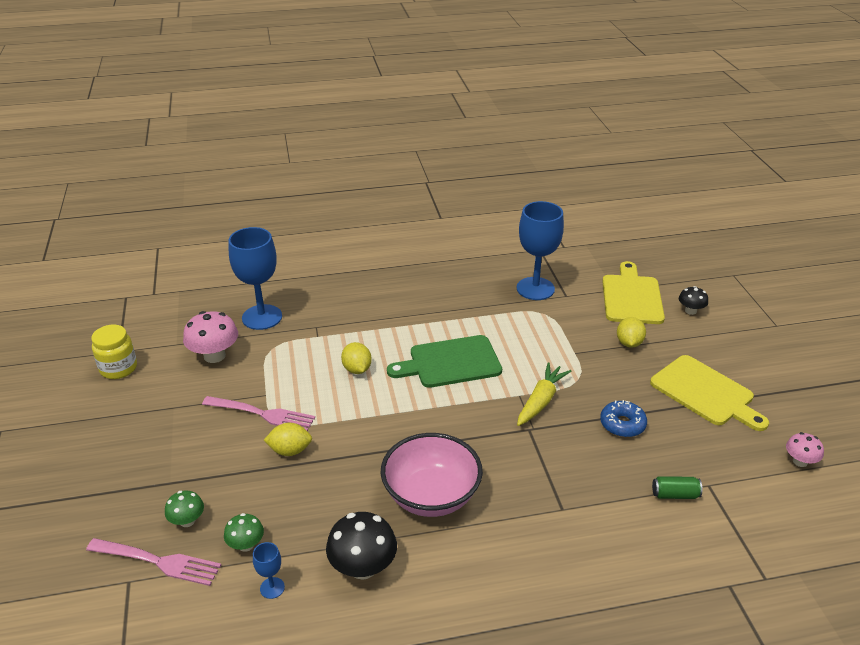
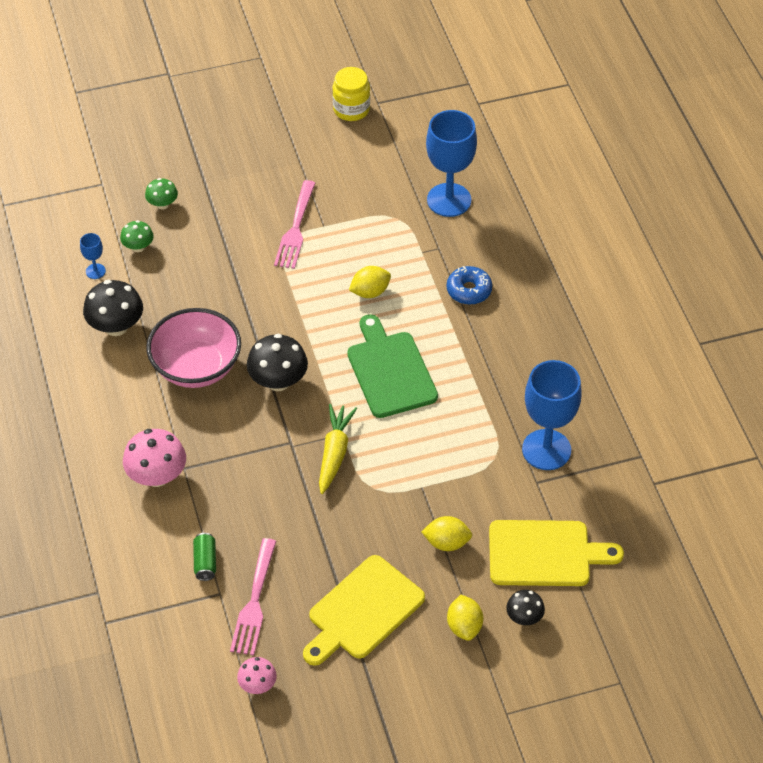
camera: 85 degrees right, 15 degrees up
pink fork [86,538,221,586] -> pink fork moved to [230,538,276,655]
pink mushroom [183,311,238,363] -> pink mushroom moved to [123,429,186,487]
yellow lemon [264,423,312,456] -> yellow lemon moved to [447,595,483,641]
yellow carrot [517,362,571,426] -> yellow carrot turned 105 degrees counterclockwise [319,404,357,494]
blue donut [600,400,647,437] -> blue donut moved to [447,266,492,305]
none -> black mushroom [247,334,308,391]

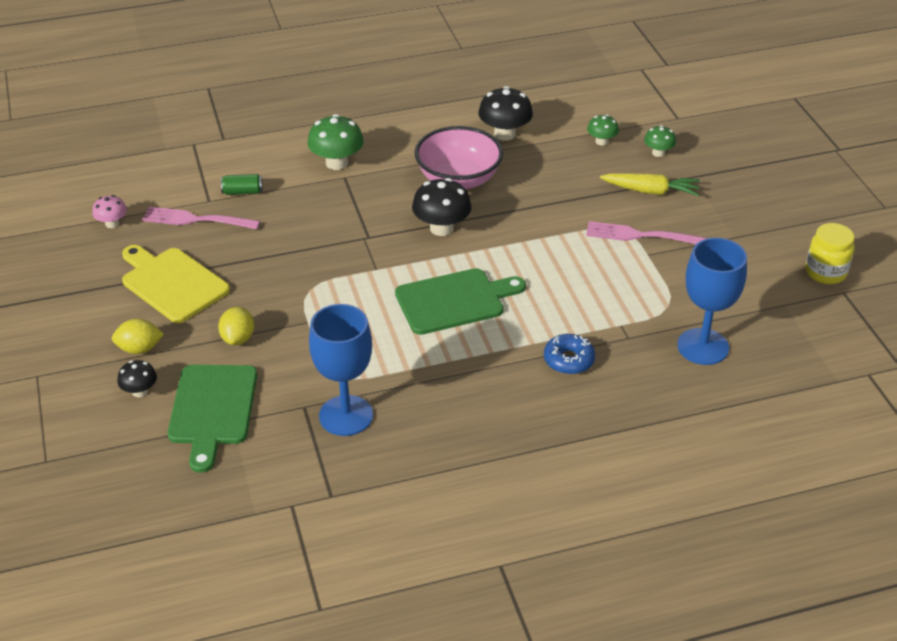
camera: 90 degrees right, 10 degrees down
blue goblet [80,233,106,279] -> none
pink mushroom [123,429,186,487] -> green mushroom [308,114,364,170]
yellow carrot [319,404,357,494] -> yellow carrot moved to [600,173,700,196]
yellow lemon [349,266,391,298] -> none
yellow cutting board [489,520,624,586] -> green cutting board [168,365,257,473]

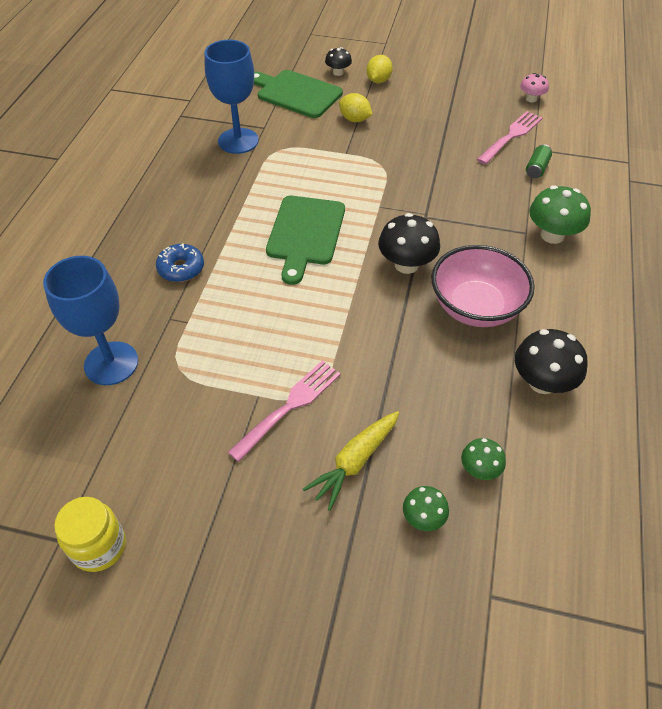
camera: 120 degrees right, 10 degrees up
yellow cutting board [122,245,230,323] -> none

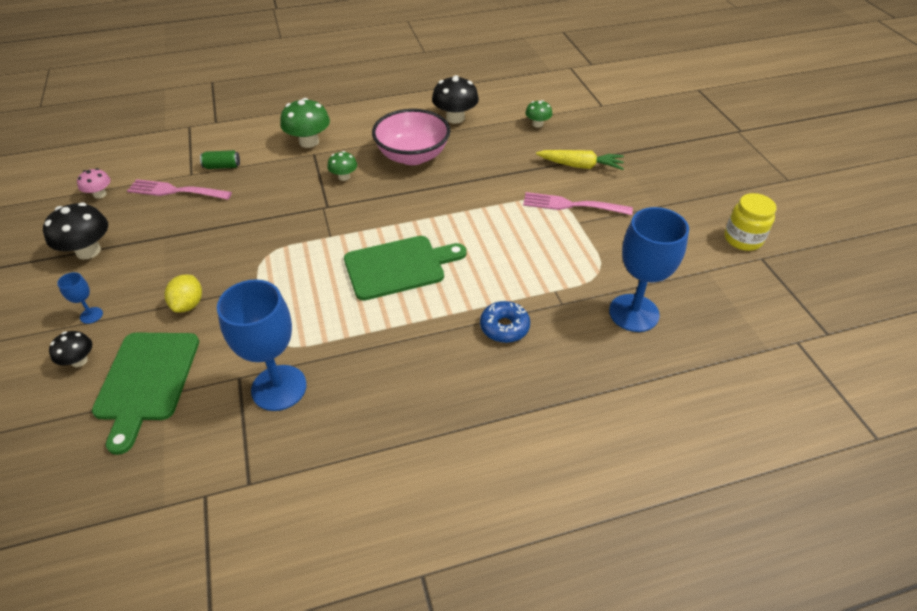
camera: 120 degrees left, 5 degrees down
yellow lemon [367,55,393,83] -> blue goblet [57,272,103,324]
black mushroom [378,213,440,274] -> black mushroom moved to [43,203,108,259]
green mushroom [403,486,449,531] -> green mushroom moved to [327,151,357,181]

